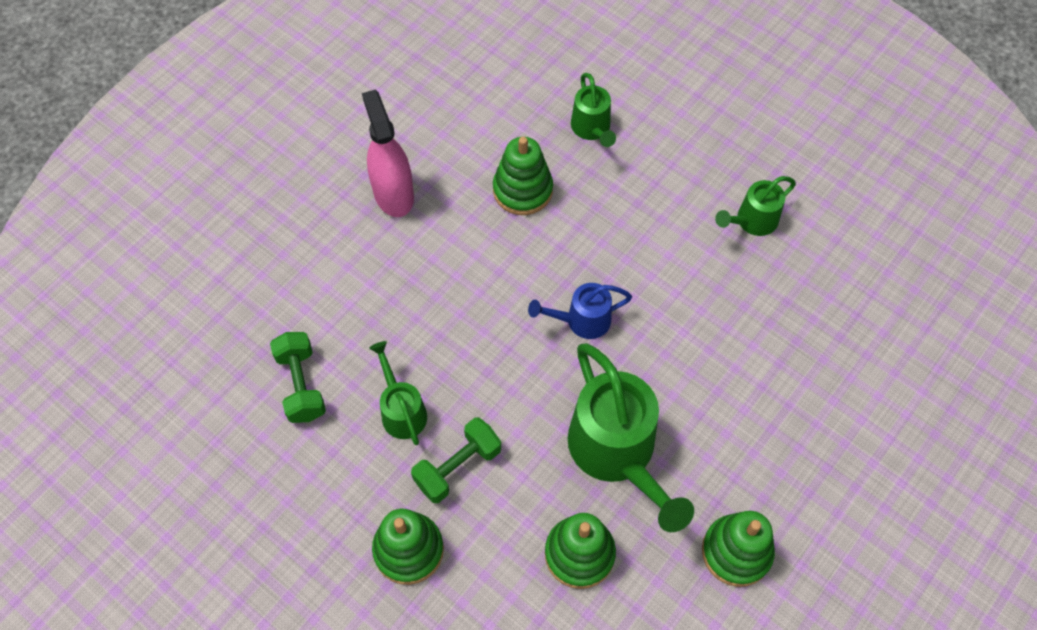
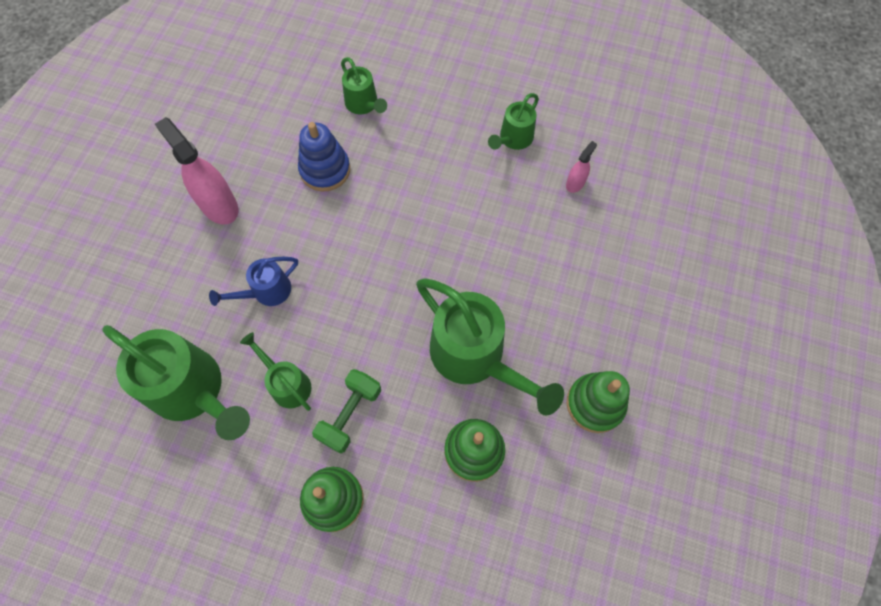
camera: 20 degrees left, 5 degrees up
green dumbbell [270,332,326,423] -> green watering can [102,325,250,440]
green stacking toy [493,137,553,215] -> blue stacking toy [298,122,350,191]
blue watering can [528,283,632,339] -> blue watering can moved to [209,257,298,306]
none -> pink spray bottle [566,141,597,193]

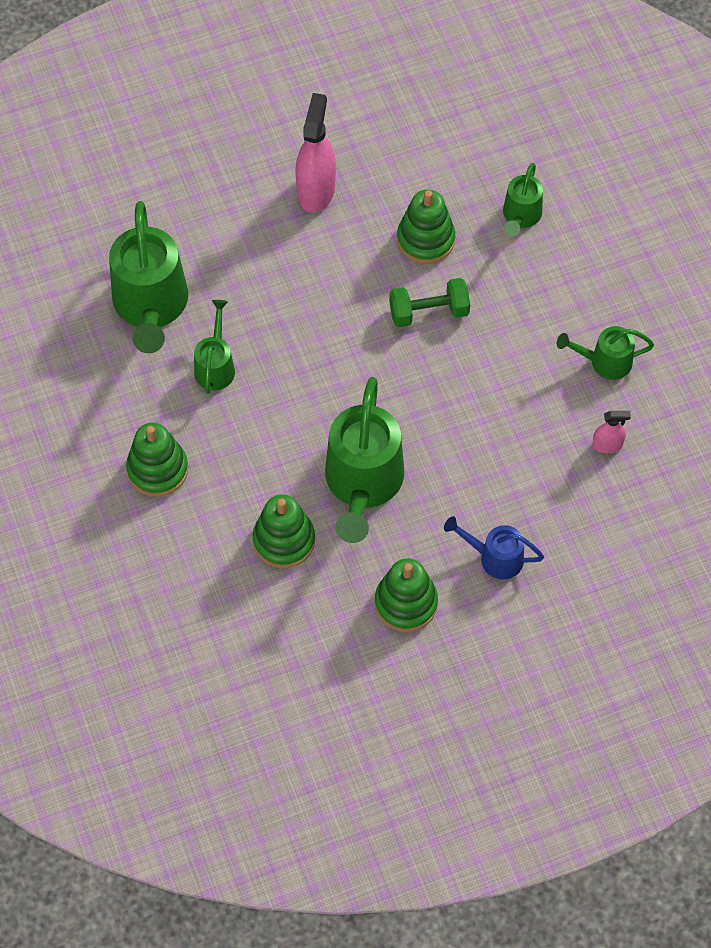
camera: 50 degrees right, 5 degrees down
blue watering can [209,257,298,306] -> blue watering can moved to [444,516,544,579]
blue stacking toy [298,122,350,191] -> green stacking toy [397,190,455,264]
green dumbbell [312,369,381,454] -> green dumbbell moved to [389,278,470,327]

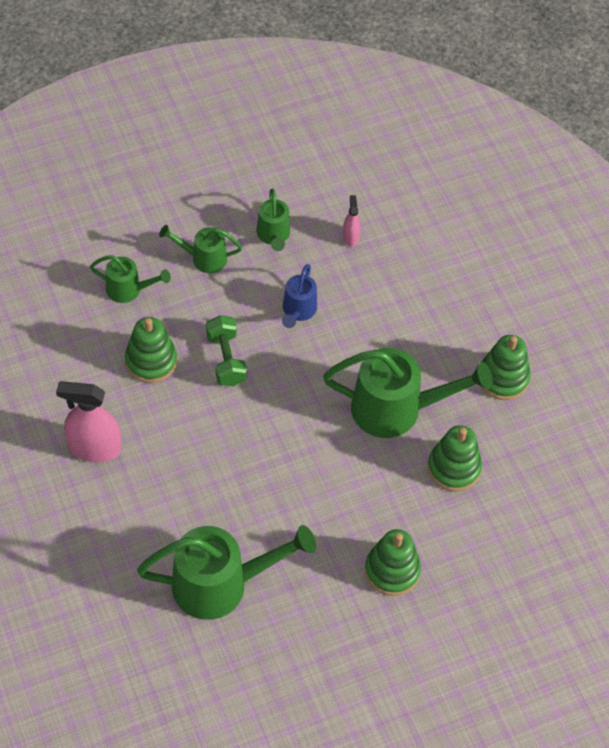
camera: 95 degrees left, 5 degrees down
green watering can [194,300,235,394] -> green watering can moved to [159,225,242,273]
blue watering can [444,516,544,579] -> blue watering can moved to [282,264,317,328]

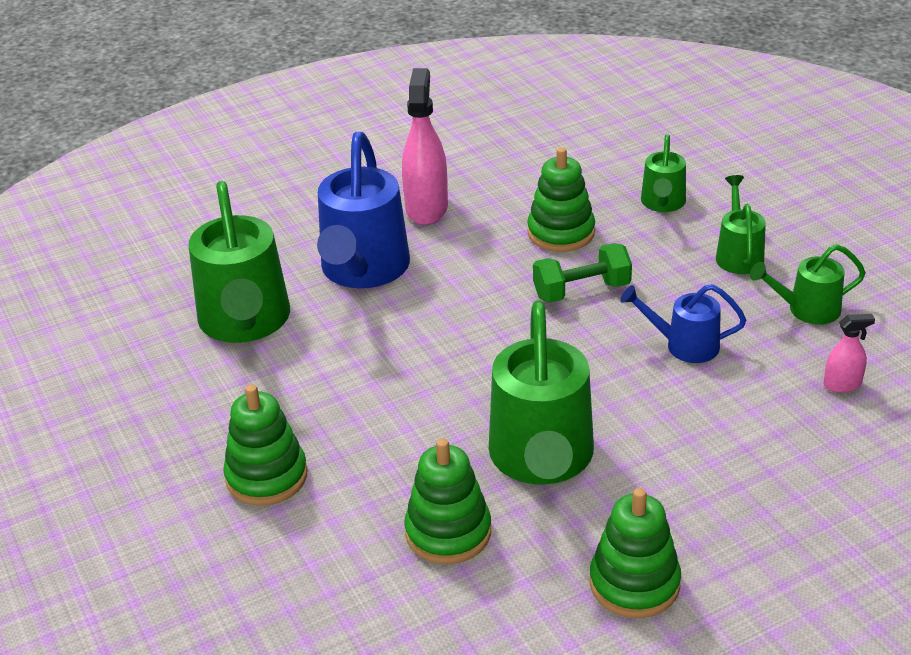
camera: 90 degrees right, 20 degrees down
none -> blue watering can [317,132,410,288]

